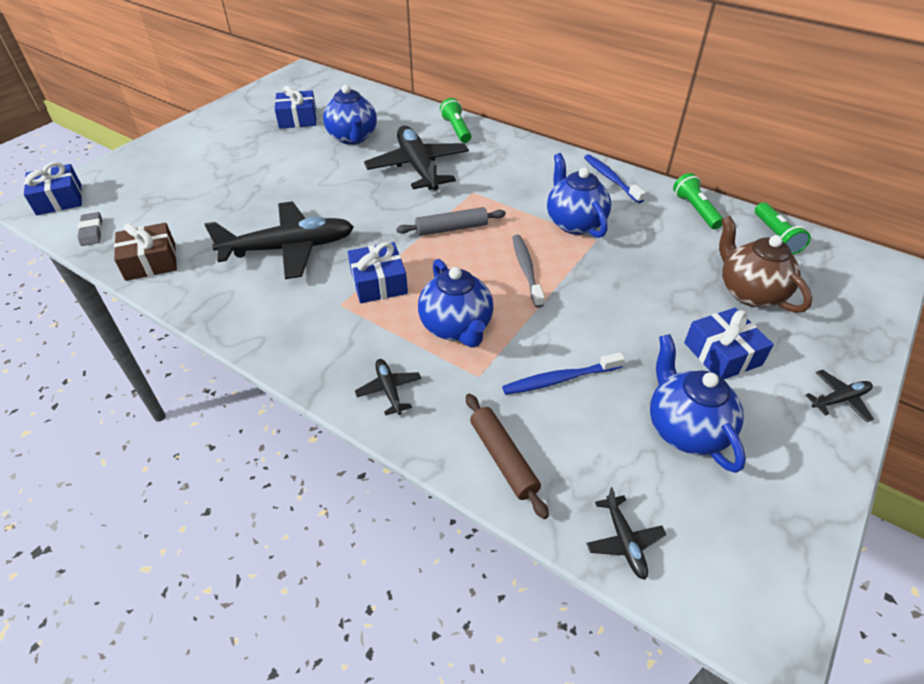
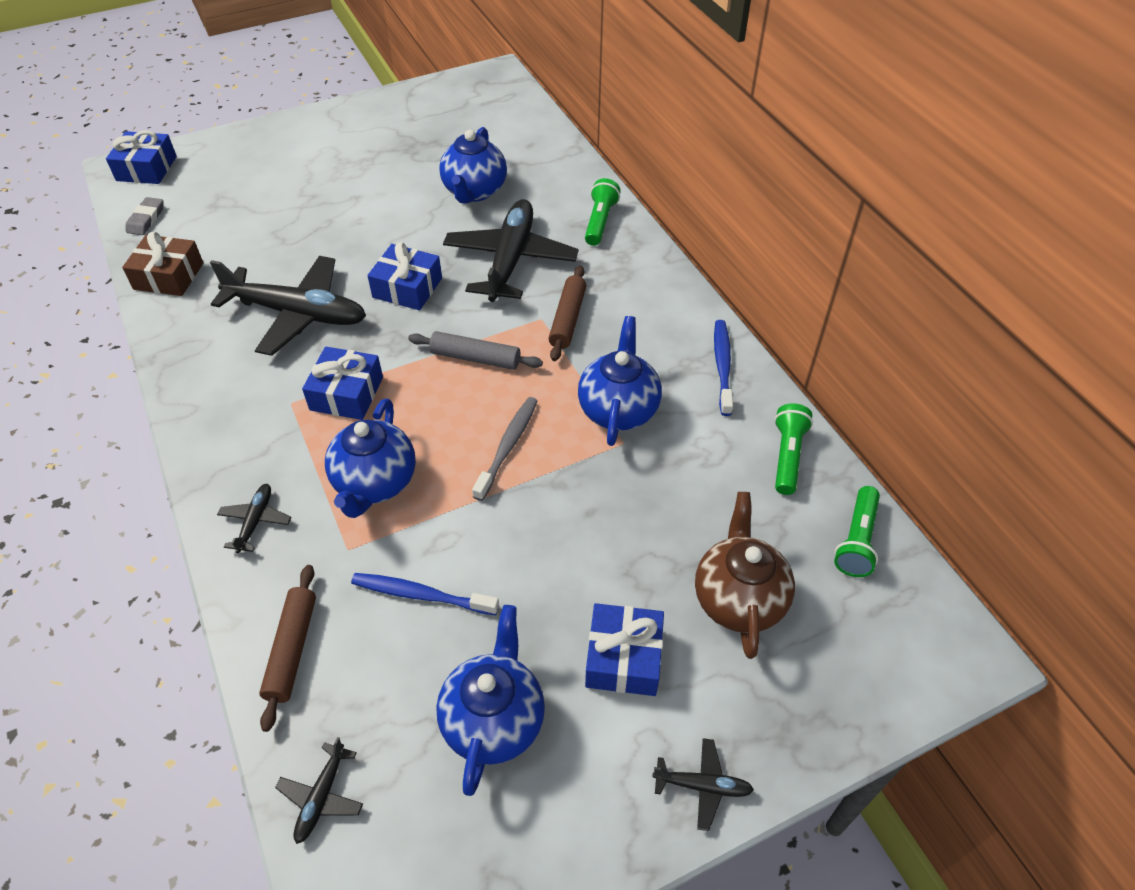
camera: 30 degrees right, 5 degrees up
blue gift [275,86,317,129] -> blue gift moved to [367,242,442,310]
none -> brown rolling pin [549,266,587,361]

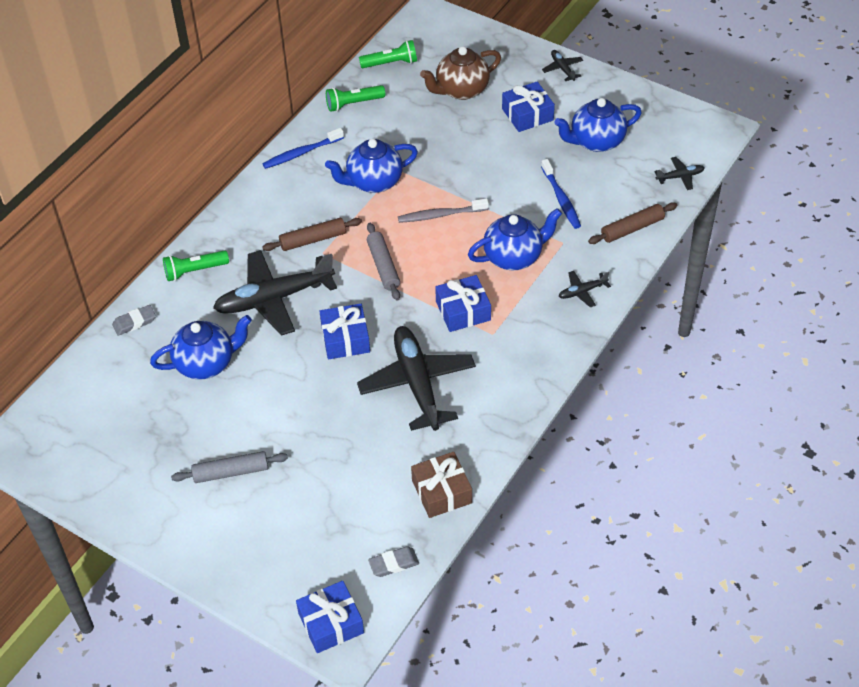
camera: 120 degrees left, 0 degrees up
none -> grey eraser [112,305,156,336]
none -> grey rolling pin [171,451,288,483]

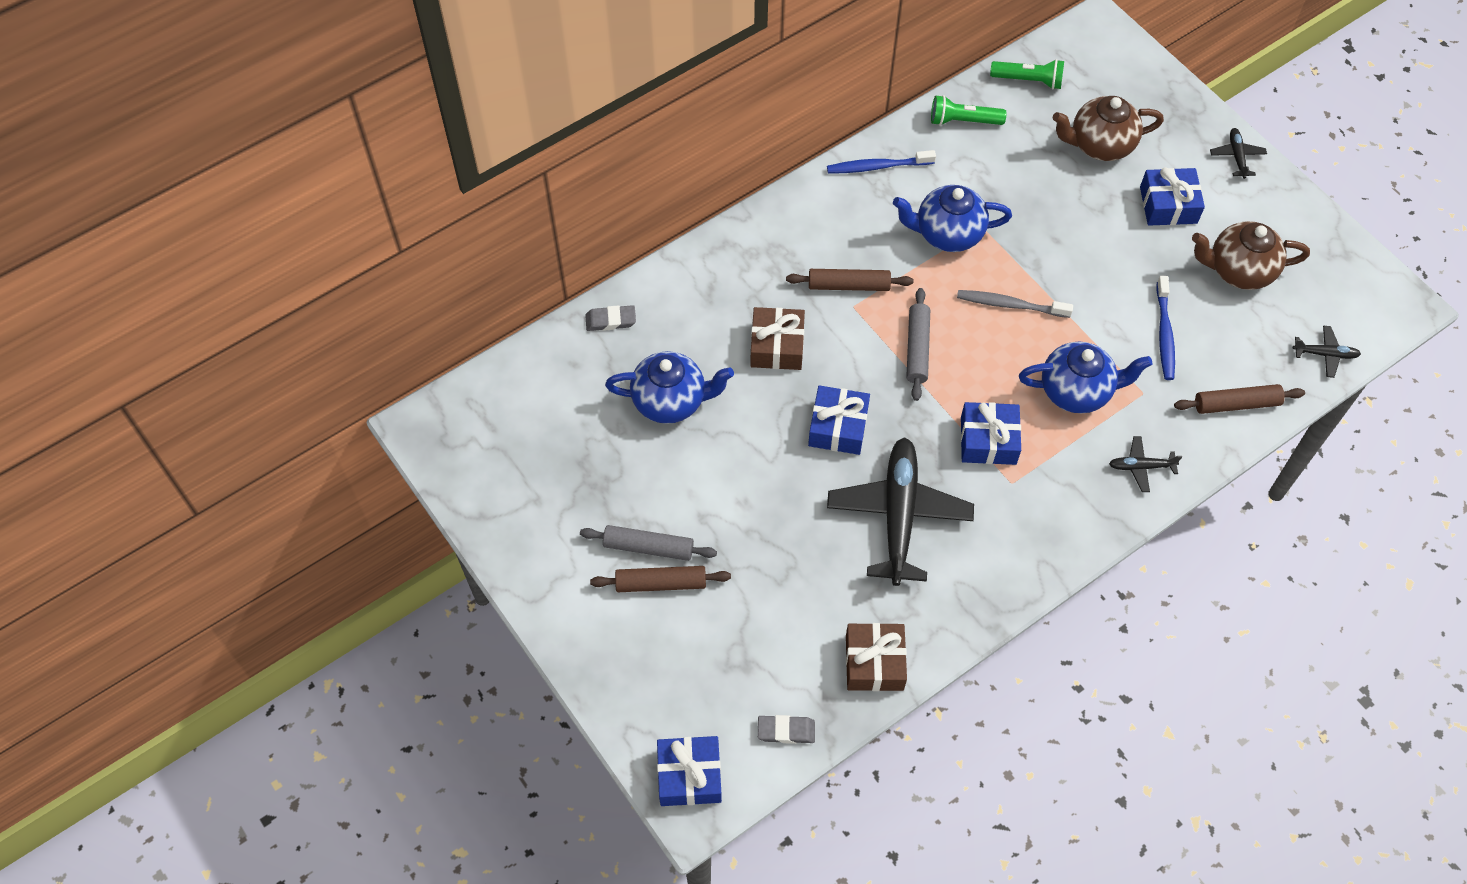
camera: 20 degrees right, 10 degrees up
green flashlight [163,250,229,281] -> none
black plane [213,250,337,336] -> brown gift [750,307,805,370]
blue teapot [554,98,642,152] -> brown teapot [1192,221,1310,290]
none -> brown rolling pin [590,566,731,592]

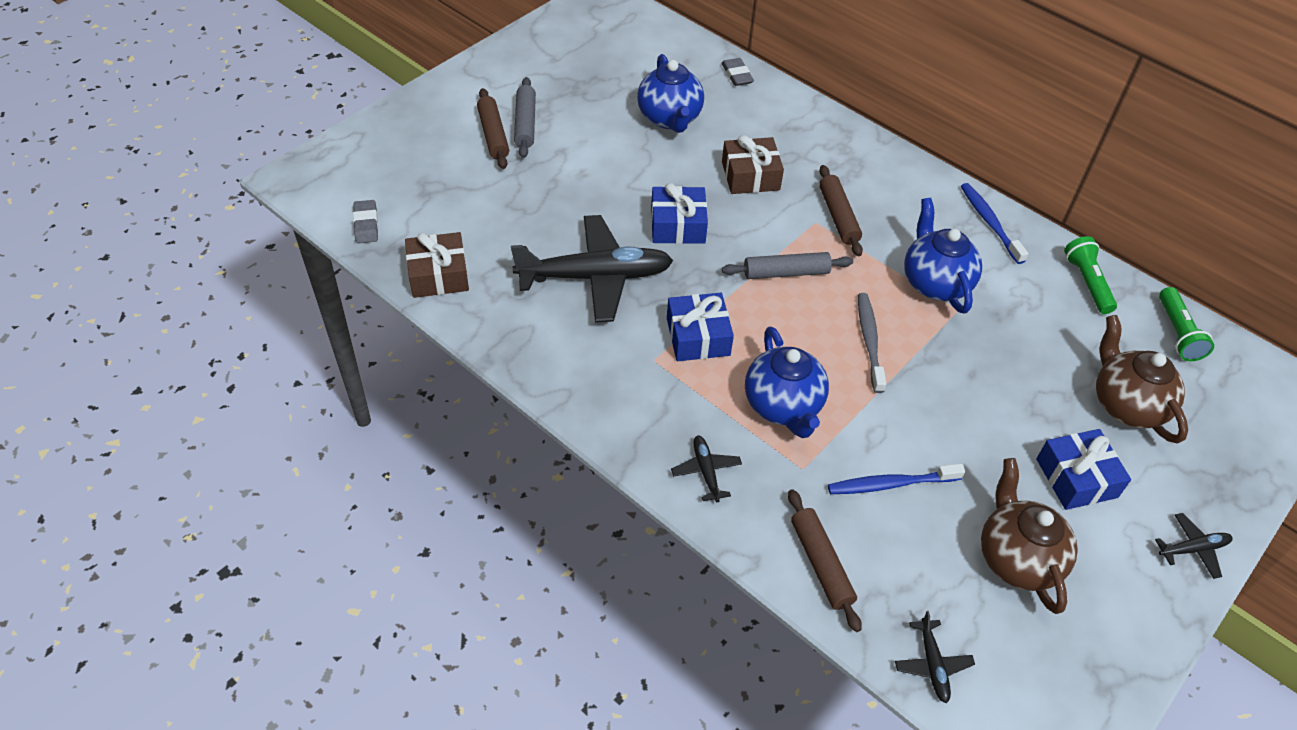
camera: 75 degrees right, 10 degrees down
blue gift [657,736,722,806] -> none

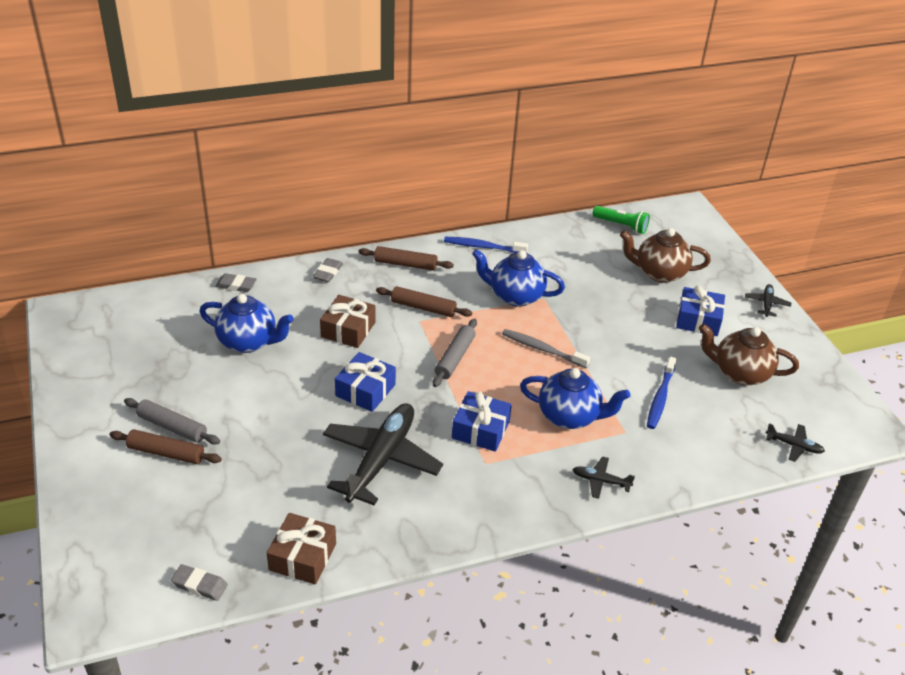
camera: 60 degrees left, 10 degrees down
brown rolling pin [788,489,862,632] -> brown rolling pin moved to [359,246,454,271]
green flashlight [1064,236,1117,314] -> none
none -> grey eraser [313,258,343,282]

